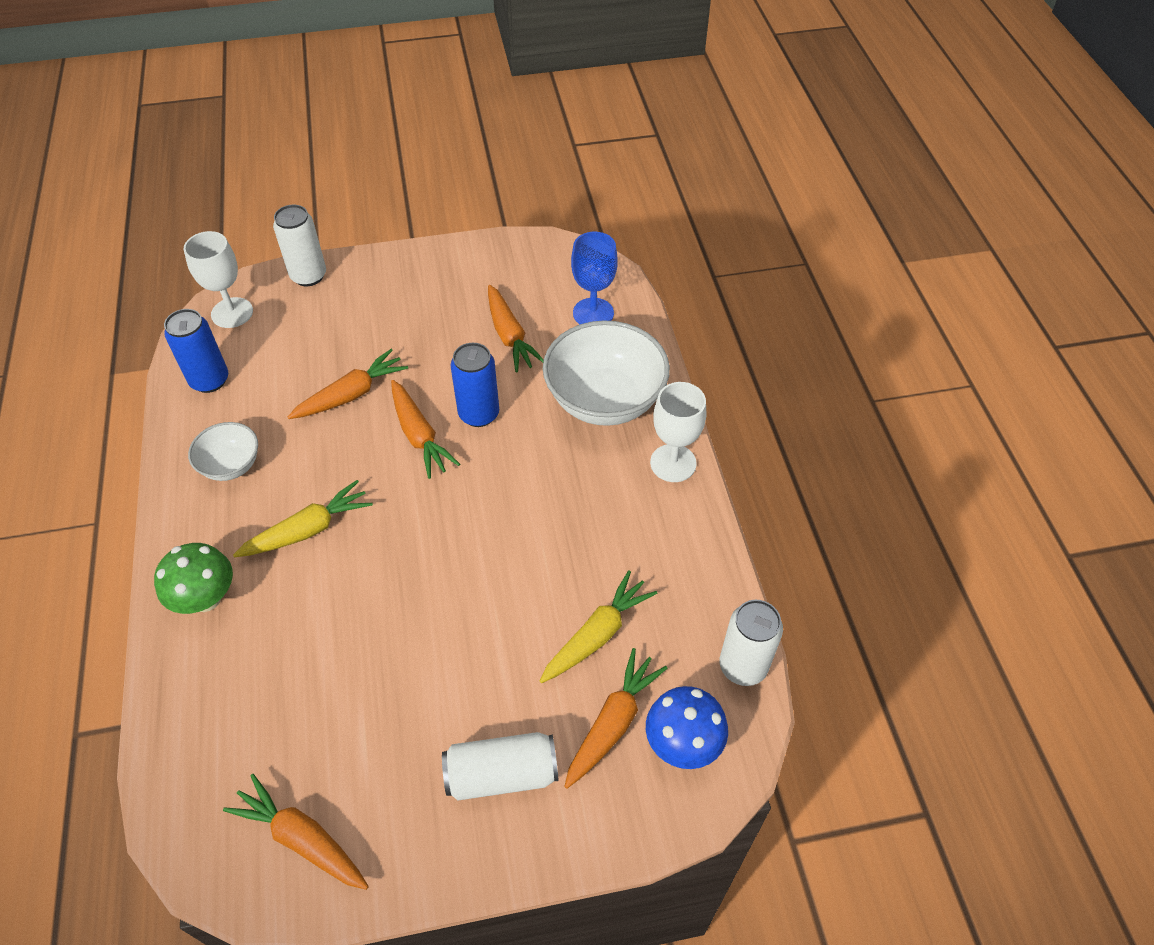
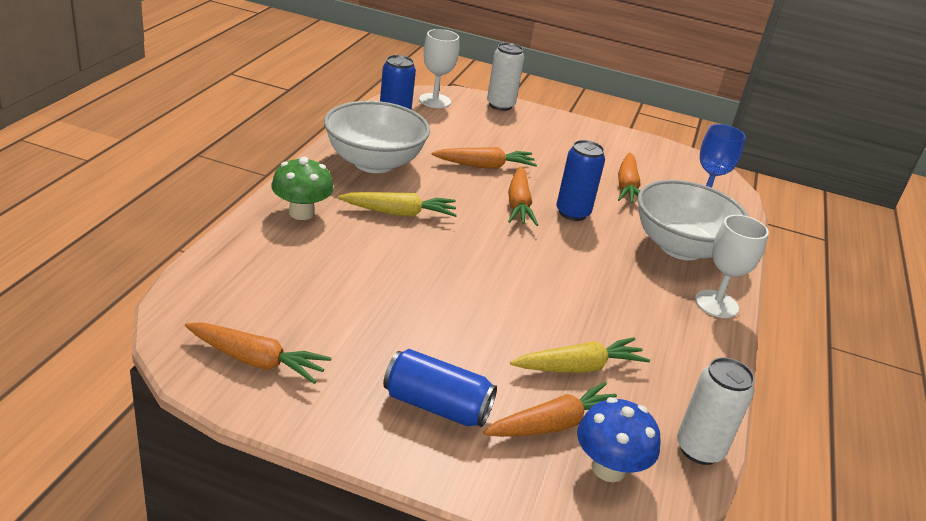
camera: 25 degrees right, 20 degrees down
white bowl [188,422,258,481] -> white bowl [324,101,430,173], size x1.91
orange carrot [223,774,369,890] -> orange carrot turned 135 degrees clockwise [185,322,332,384]
white can [442,732,559,801] -> blue can [383,349,497,427]

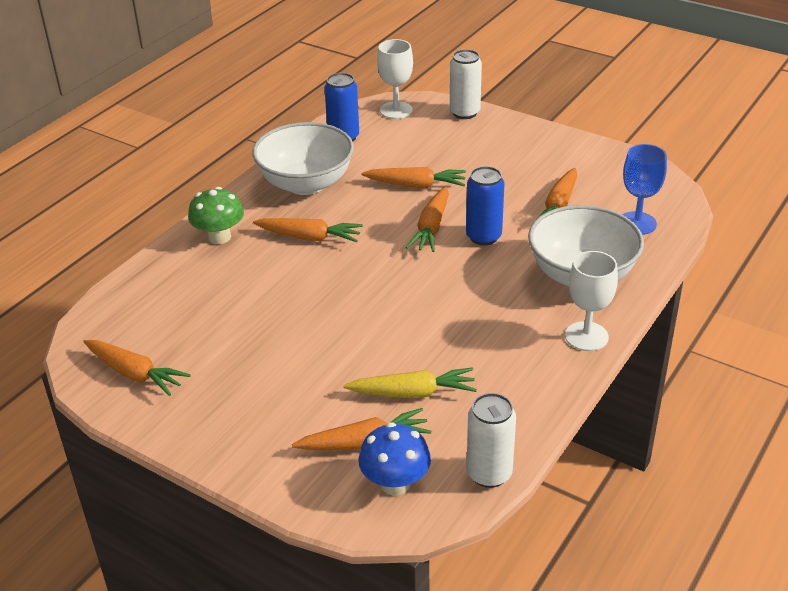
camera: 20 degrees right, 5 degrees up
yellow carrot [338,192,457,217] -> orange carrot [253,218,363,242]
blue can [383,349,497,427] -> none

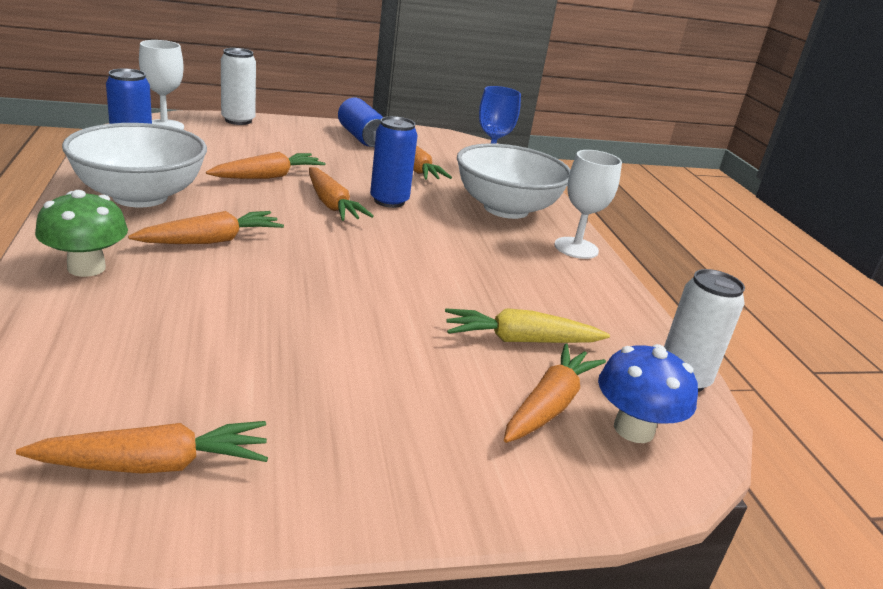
camera: 50 degrees left, 10 degrees down
yellow carrot [343,368,477,398] -> yellow carrot turned 135 degrees counterclockwise [445,308,610,343]
none -> blue can [338,98,383,147]

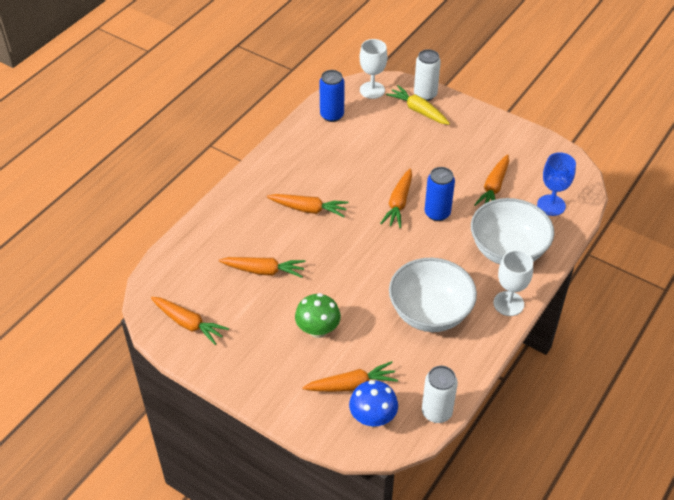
camera: 50 degrees right, 20 degrees up
green mushroom [35,190,128,277] -> green mushroom moved to [295,293,341,338]
white bowl [62,123,207,208] -> white bowl moved to [389,258,477,332]
orange carrot [206,152,326,179] -> orange carrot moved to [219,257,306,278]
blue can [338,98,383,147] -> none
yellow carrot [445,308,610,343] -> yellow carrot moved to [386,85,450,125]

